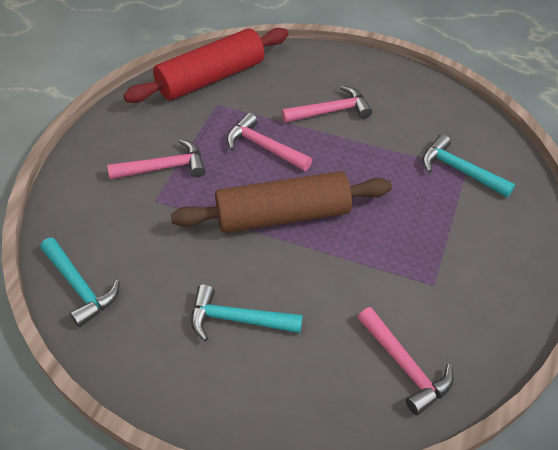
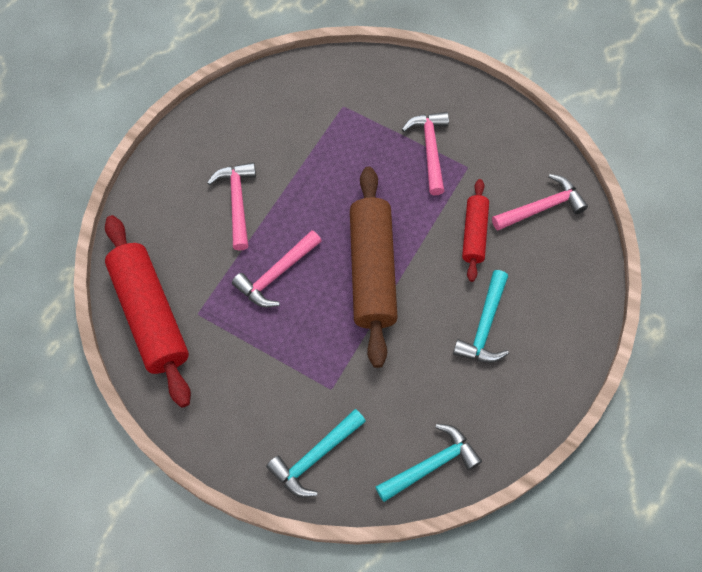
camera: 80 degrees left, 15 degrees up
pink hammer [107,139,206,180] -> pink hammer moved to [402,112,449,195]
turquoise hammer [422,134,515,198] -> turquoise hammer moved to [266,409,366,498]
none -> red rolling pin [462,179,489,282]

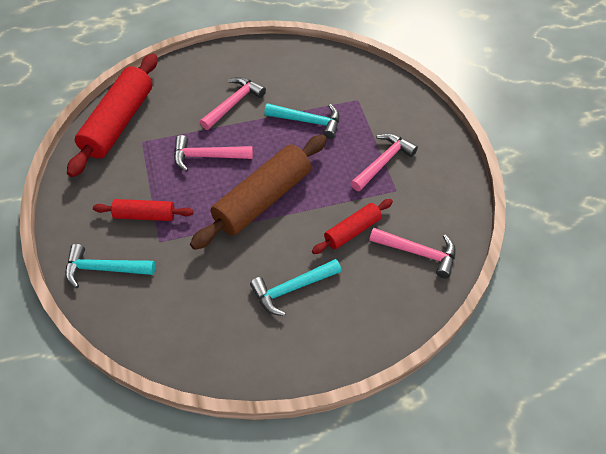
camera: 45 degrees right, 10 degrees down
turquoise hammer [376,423,482,502] -> turquoise hammer moved to [264,103,340,139]
none -> red rolling pin [93,199,194,221]

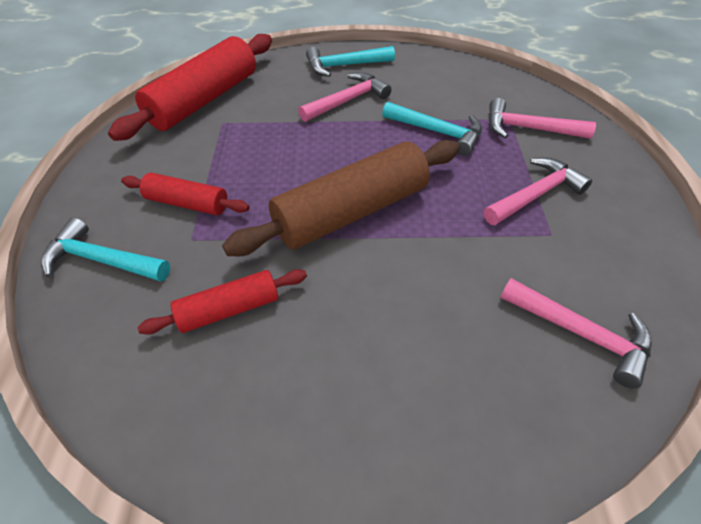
camera: 15 degrees right, 5 degrees down
pink hammer [174,135,253,172] -> pink hammer moved to [489,98,596,139]
turquoise hammer [250,259,341,316] -> turquoise hammer moved to [306,46,395,77]
red rolling pin [312,199,393,254] -> red rolling pin moved to [137,269,307,334]

